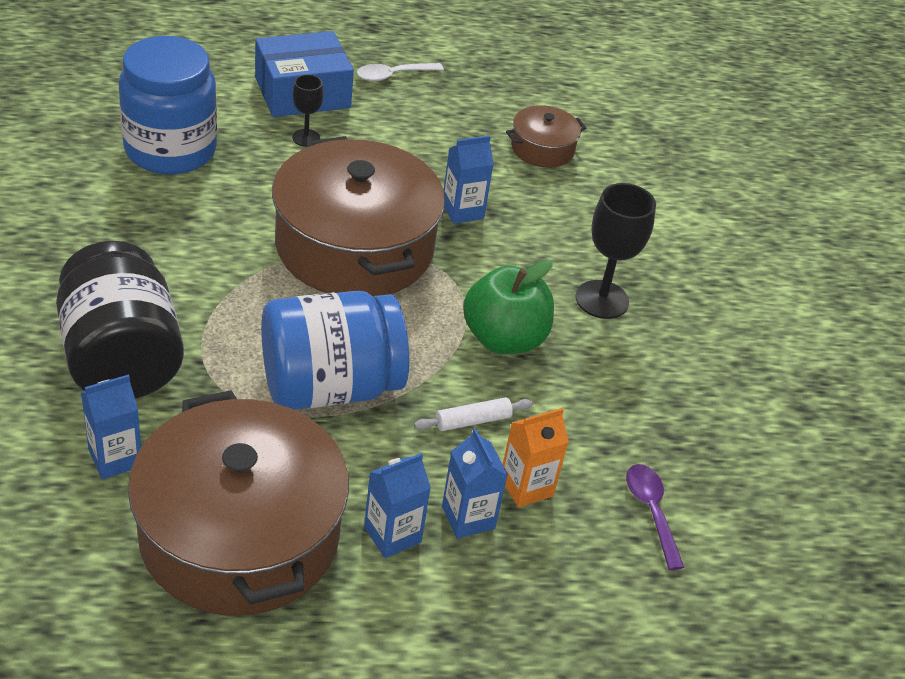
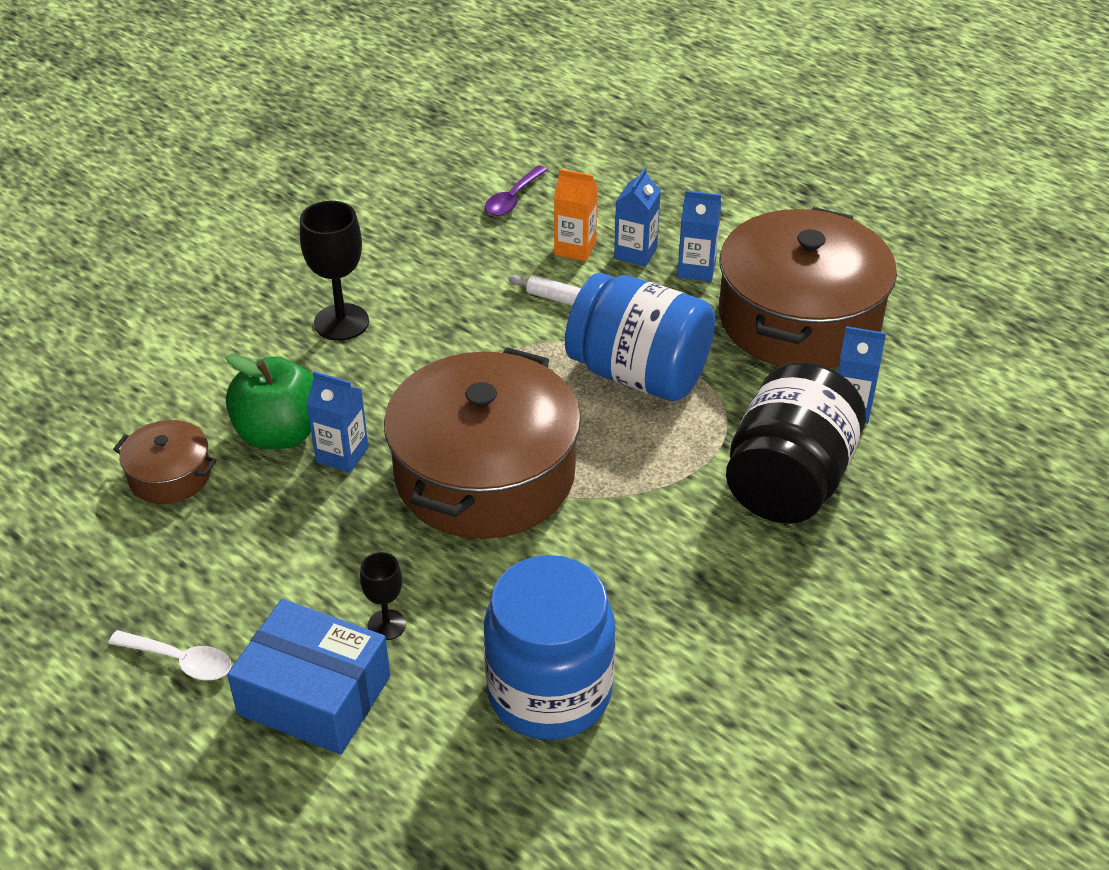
camera: 130 degrees left, 0 degrees up
green apple [463,259,554,354] -> green apple moved to [226,354,313,449]

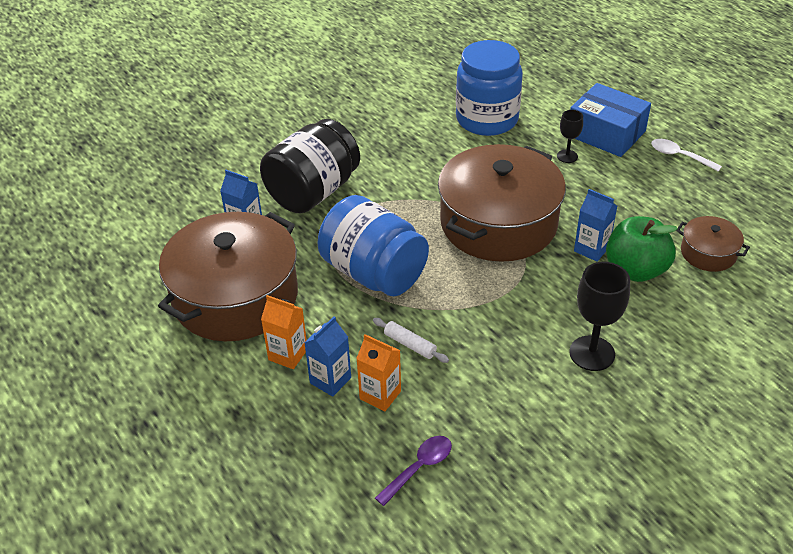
camera: 165 degrees left, 0 degrees up
blue carton [677,190,721,282] -> orange carton [261,295,307,369]

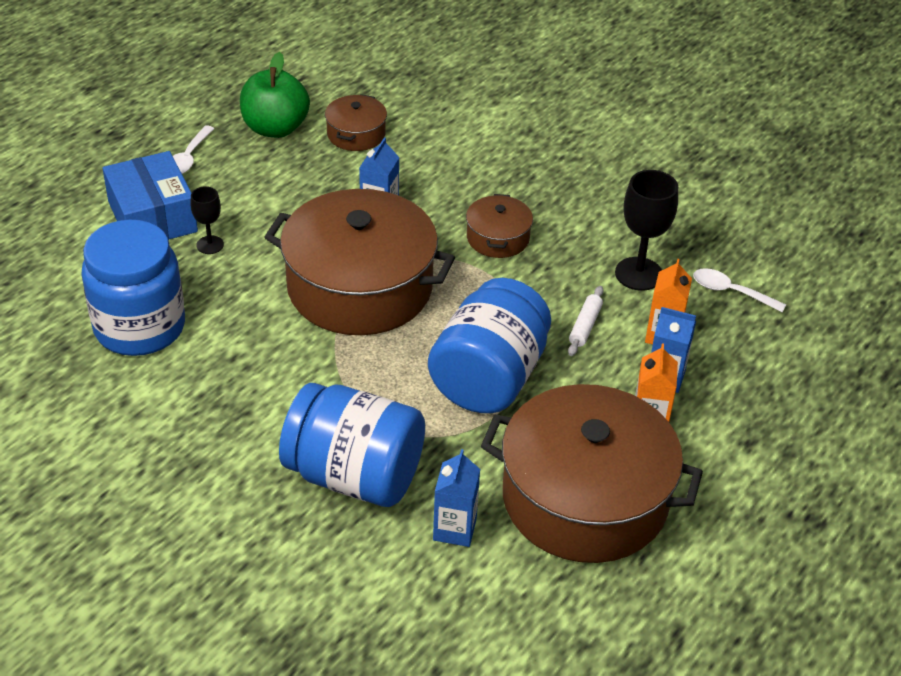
camera: 110 degrees left, 0 degrees up
black jar [260,119,360,213] -> blue jar [279,383,425,507]
purple spoon [375,436,452,506] -> white spoon [693,268,786,312]
black goblet [569,262,630,371] -> black goblet moved to [615,170,678,291]
blue box [570,83,651,157] -> blue box turned 45 degrees counterclockwise [102,151,198,239]
green apple [606,216,678,282] -> green apple moved to [240,52,310,138]
none -> brown pot [466,194,533,258]

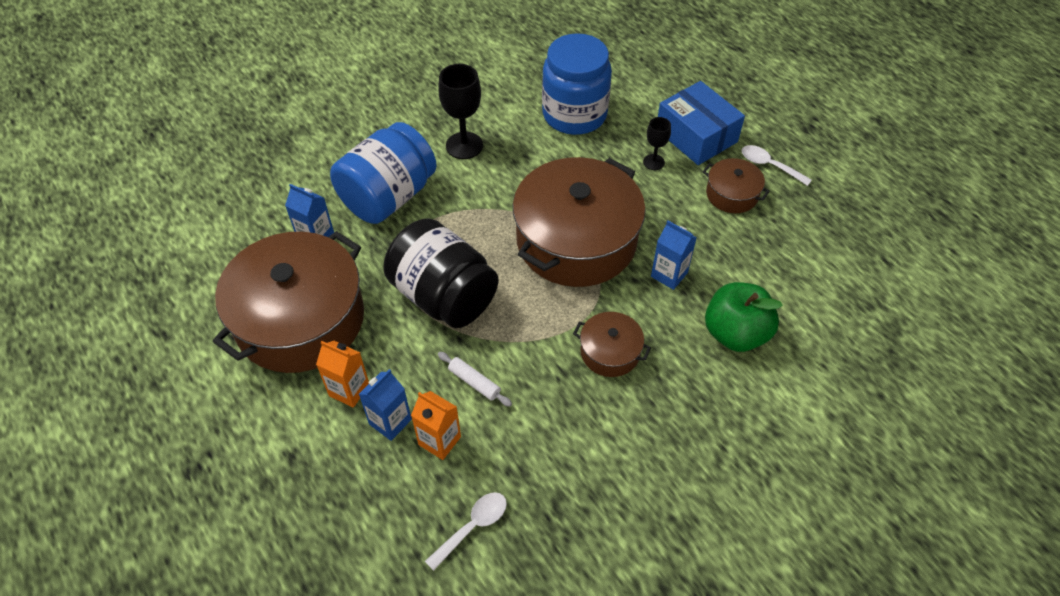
camera: 110 degrees right, 10 degrees up
blue box [102,151,198,239] -> blue box turned 60 degrees clockwise [658,81,745,165]
green apple [240,52,310,138] -> green apple moved to [705,282,783,352]
brown pot [325,94,387,151] -> brown pot moved to [703,158,770,213]
blue jar [428,278,551,413] -> black jar [383,218,499,328]
black goblet [615,170,678,291] -> black goblet moved to [438,64,483,159]

